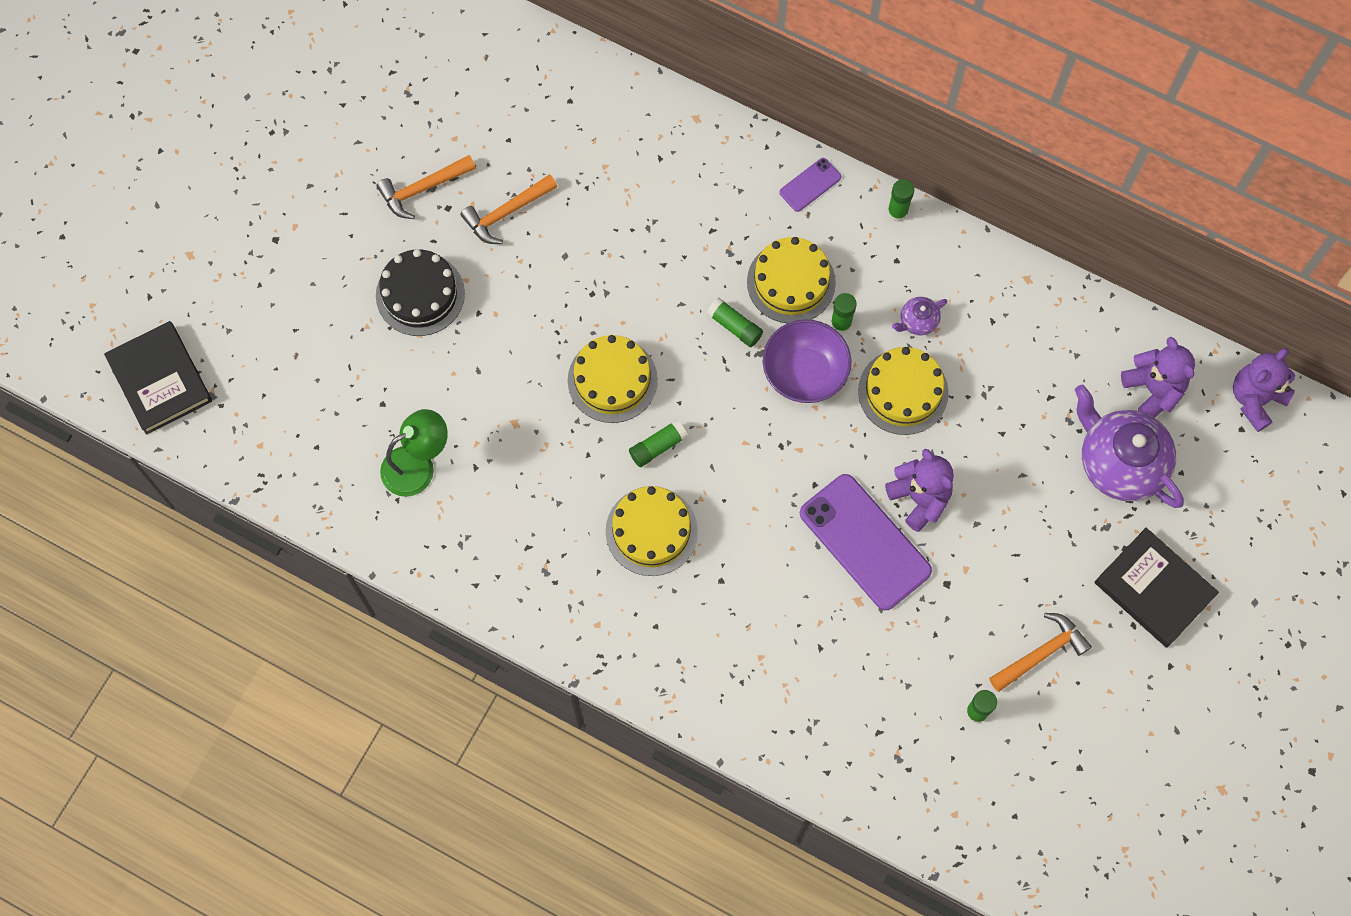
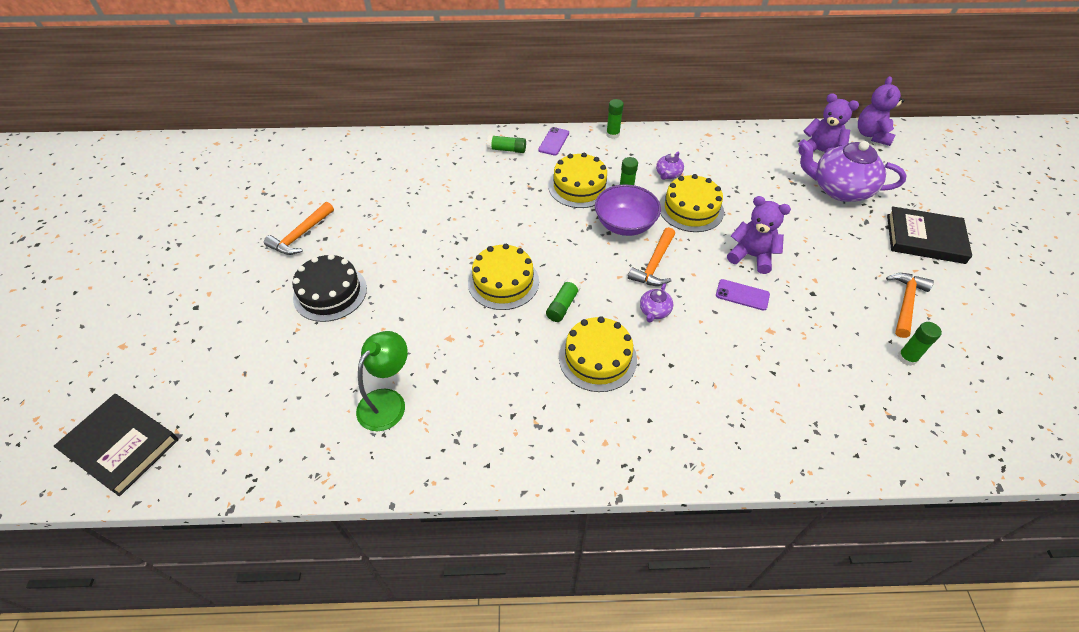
camera: 30 degrees left, 20 degrees down
orange hammer [460,174,557,244] -> orange hammer moved to [628,227,675,286]
green glue stick [707,298,763,347] -> green glue stick moved to [487,135,526,153]
purple phone [800,474,932,610] -> purple phone [716,279,770,311], size x0.47
none -> purple teapot [640,283,673,323]

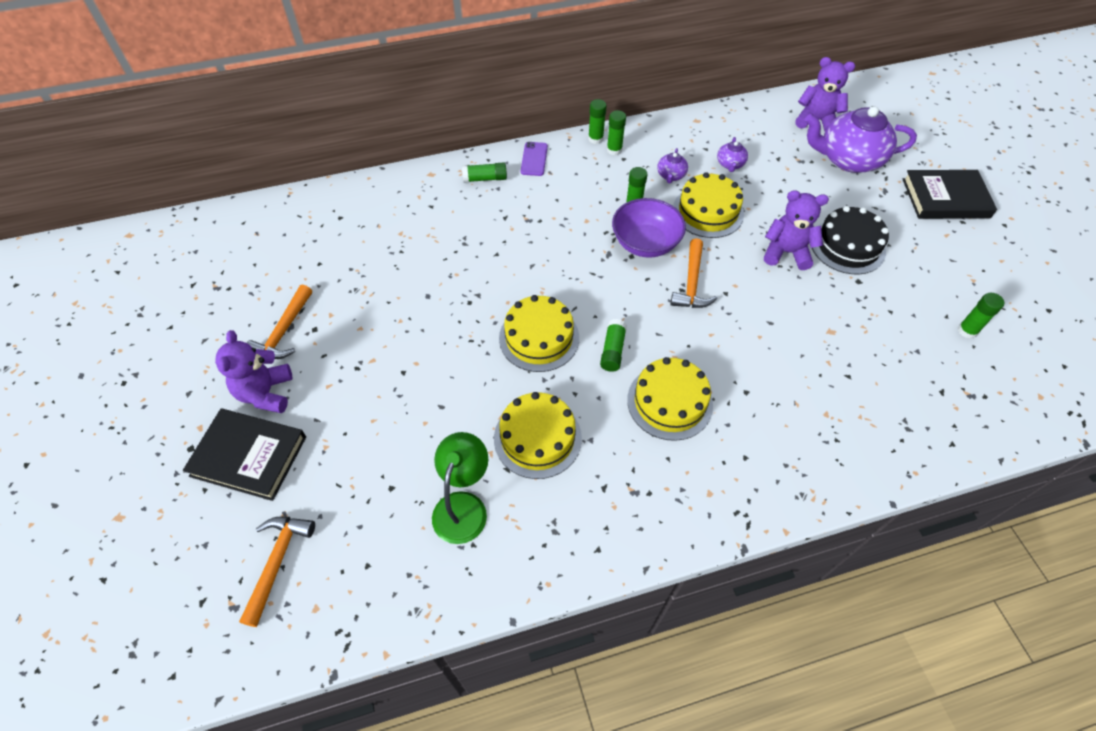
camera: 15 degrees left, 5 degrees up
black book [54,394,179,496] -> black book moved to [183,409,306,501]
black cake [292,254,367,322] -> black cake moved to [812,206,889,275]
yellow cake [549,153,611,208] -> yellow cake moved to [494,392,582,479]
purple teapot [640,283,673,323] -> purple teapot moved to [717,137,748,172]
purple phone [716,279,770,311] -> none
purple teddy bear [858,76,905,146] -> purple teddy bear moved to [215,330,293,413]
orange hammer [886,273,934,338] -> orange hammer moved to [239,517,315,627]
none -> green glue stick [607,110,626,155]

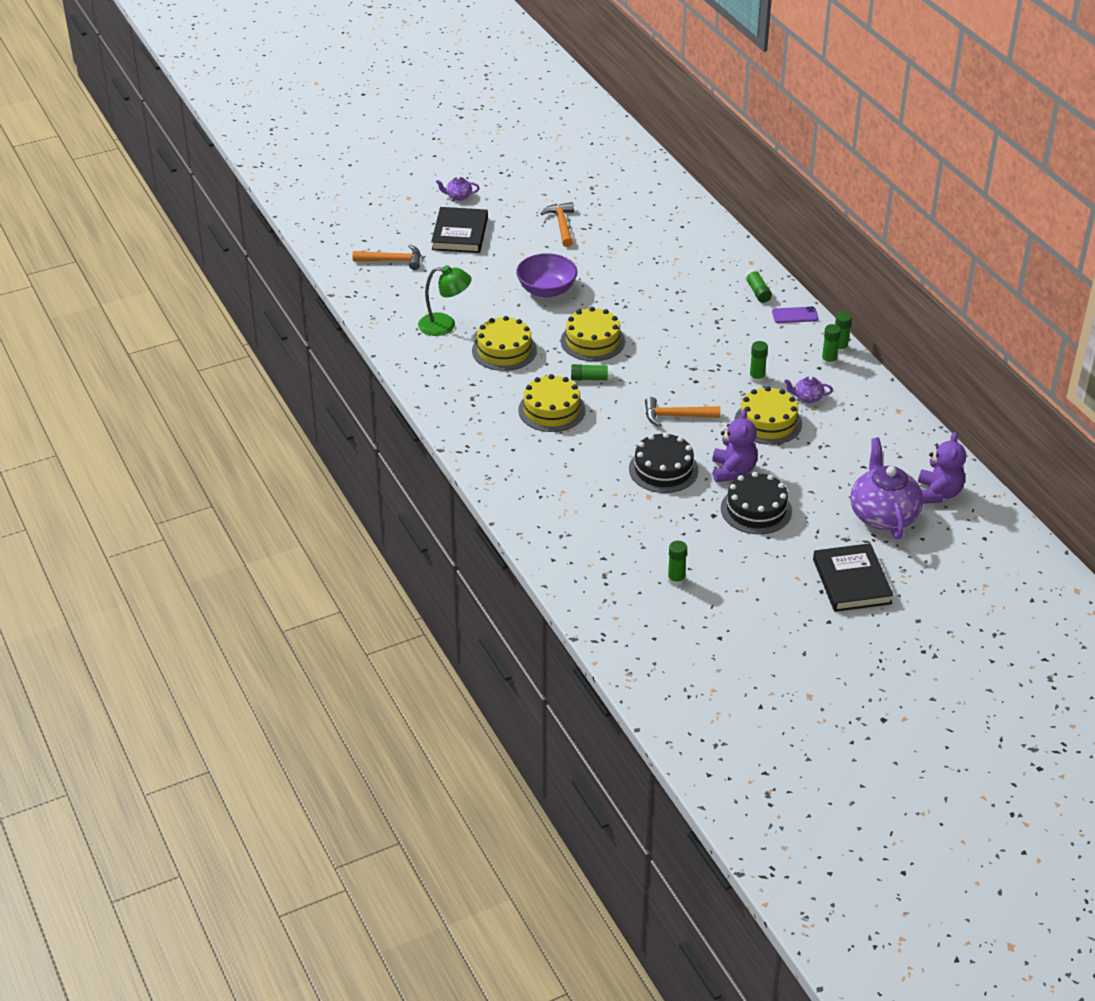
camera: 80 degrees right, 15 degrees down
purple teddy bear [215,330,293,413] -> none
orange hammer [247,285,312,359] -> orange hammer turned 75 degrees clockwise [540,202,574,247]
purple bowl [612,198,686,258] -> purple bowl moved to [516,253,577,298]
purple teapot [717,137,748,172] -> purple teapot moved to [436,176,479,201]
none -> black cake [629,432,698,493]

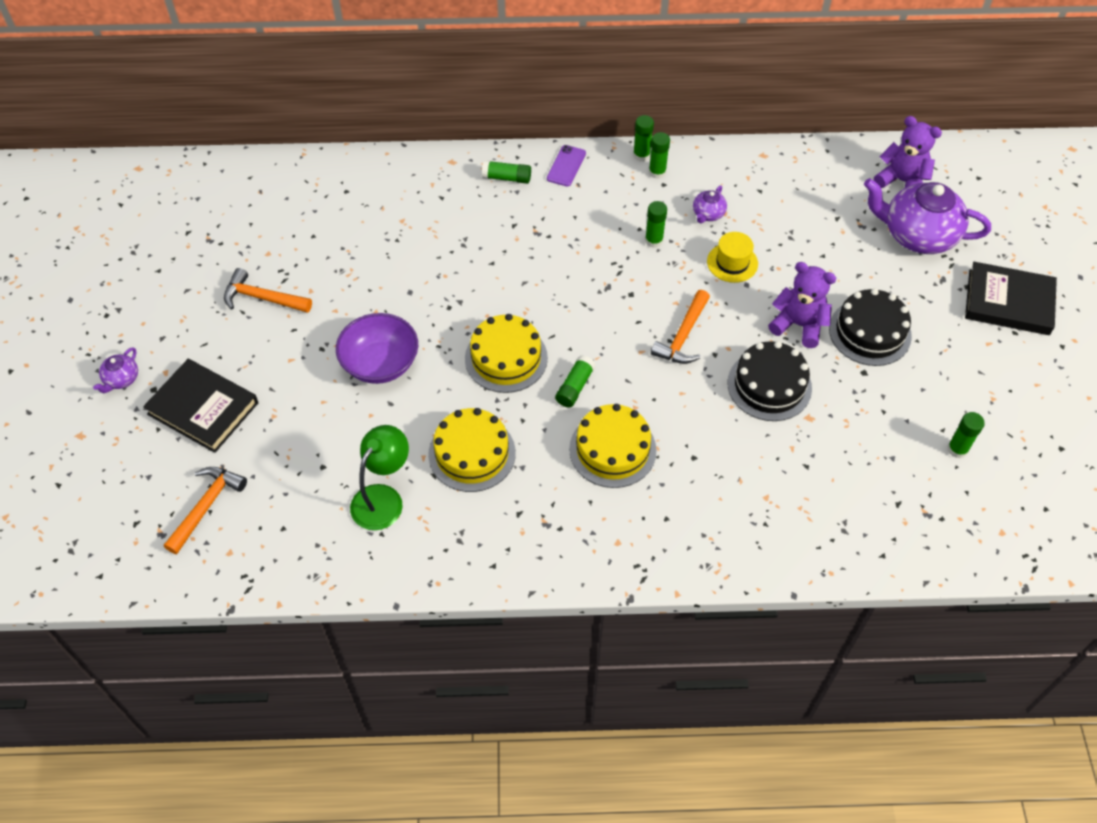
camera: 65 degrees left, 15 degrees up
yellow cake [734,386,802,445] -> yellow hat [707,232,758,283]

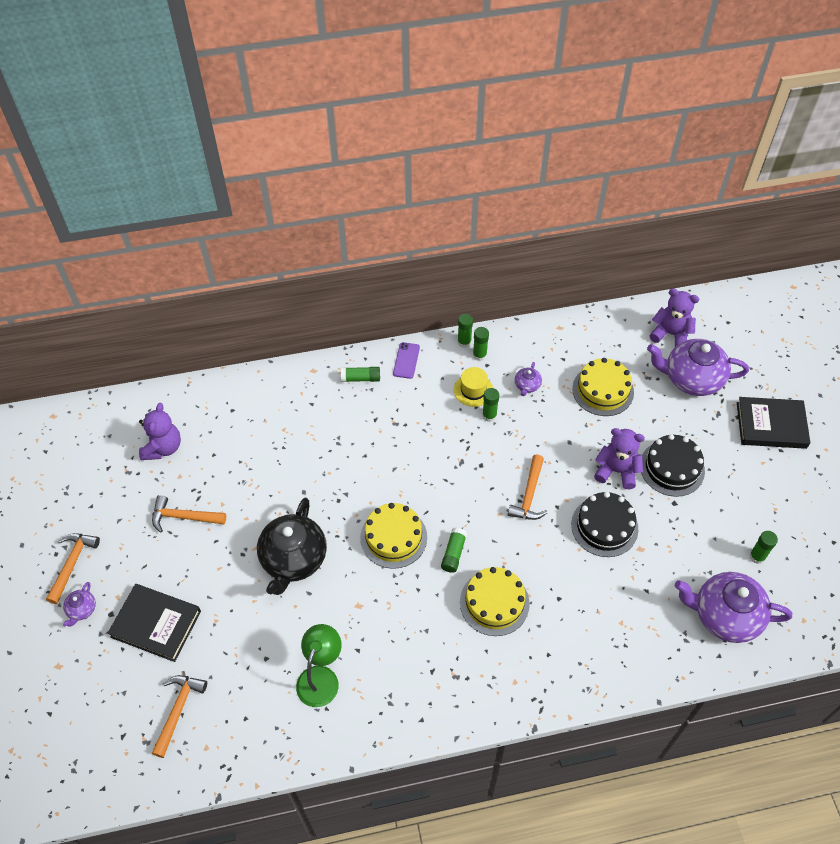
camera: 10 degrees left, 0 degrees up
purple bowl [336,313,418,384] -> black teapot [257,498,327,595]
yellow cake [428,408,516,492] -> yellow cake moved to [572,358,634,416]
yellow hat [707,232,758,283] -> yellow hat moved to [454,367,493,407]
none -> orange hammer [46,533,100,604]
none -> purple teddy bear [139,403,181,460]
none -> purple teapot [675,572,792,643]

